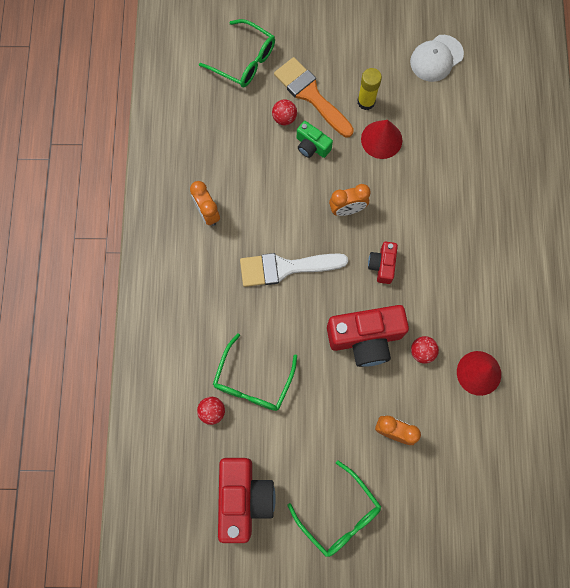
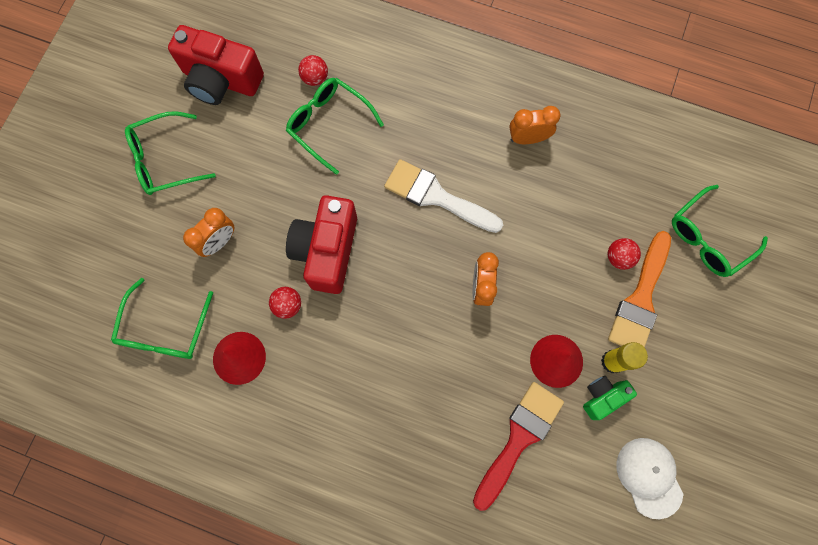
camera: 110 degrees right, 0 degrees up
white brush [240,253,348,287] -> white brush turned 75 degrees counterclockwise [384,159,503,233]
orange brush [274,57,354,137] -> orange brush turned 135 degrees clockwise [608,231,671,348]
green camera [297,121,333,158] -> green camera moved to [583,376,637,420]
red camera [368,242,398,284] -> none
none -> green glasses [111,278,213,359]
none -> red brush [473,382,564,511]

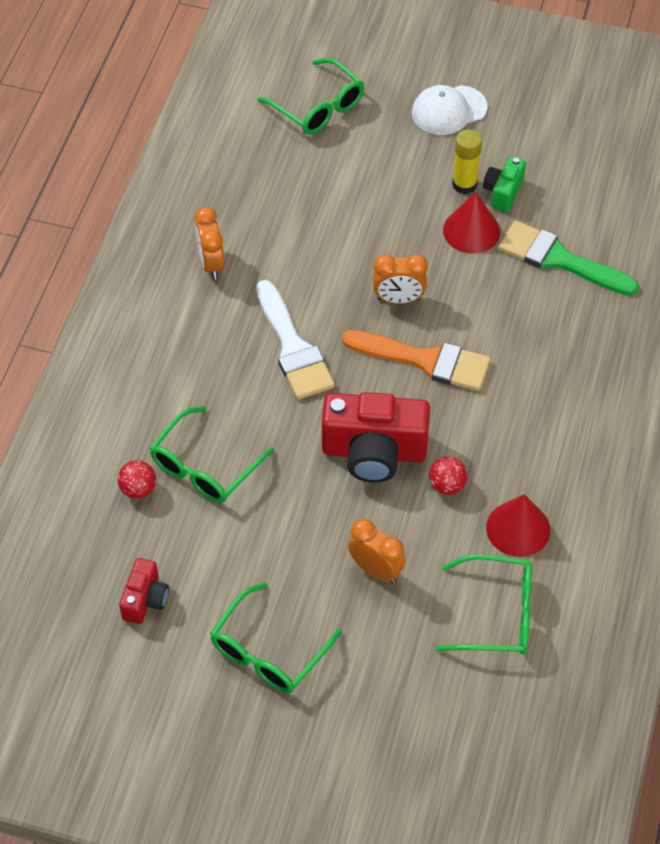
camera: 95 degrees left, 20 degrees down
green glasses [125,111,216,195] -> green glasses turned 60 degrees clockwise [210,583,342,693]
red camera [168,25,264,105] -> red camera [119,558,169,624], size x0.52
white brush [384,159,503,233] -> white brush turned 45 degrees counterclockwise [256,280,335,400]
red brush [473,382,564,511] -> green brush [498,221,639,296]
green camera [583,376,637,420] -> green camera turned 60 degrees clockwise [483,156,526,212]
orange brush [608,231,671,348] -> orange brush moved to [342,330,491,391]
red ball [608,238,641,270] -> none
white cap [617,438,684,519] -> white cap moved to [412,85,487,135]

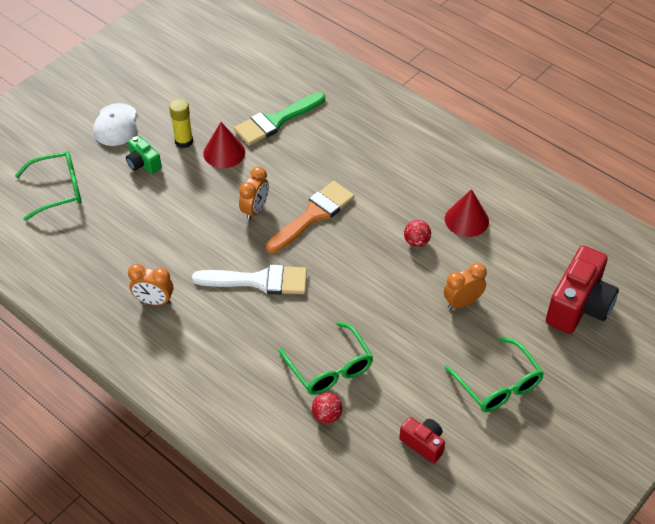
camera: 65 degrees left, 5 degrees down
red camera [322,392,430,483] -> red camera moved to [546,246,619,334]
green glasses [435,554,532,654] -> none
green camera [483,156,526,212] -> green camera moved to [126,136,162,174]

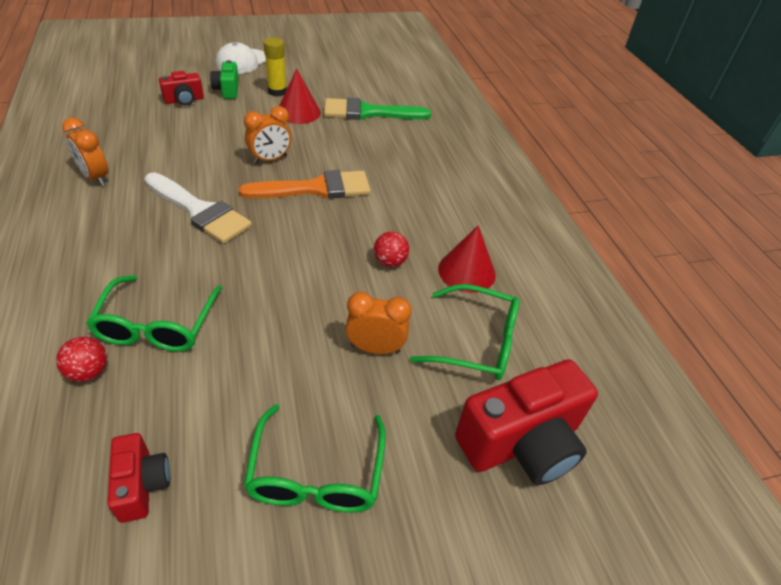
camera: 30 degrees right, 5 degrees down
green glasses [15,151,81,221] -> green glasses moved to [410,284,519,380]
none -> red camera [159,71,204,105]

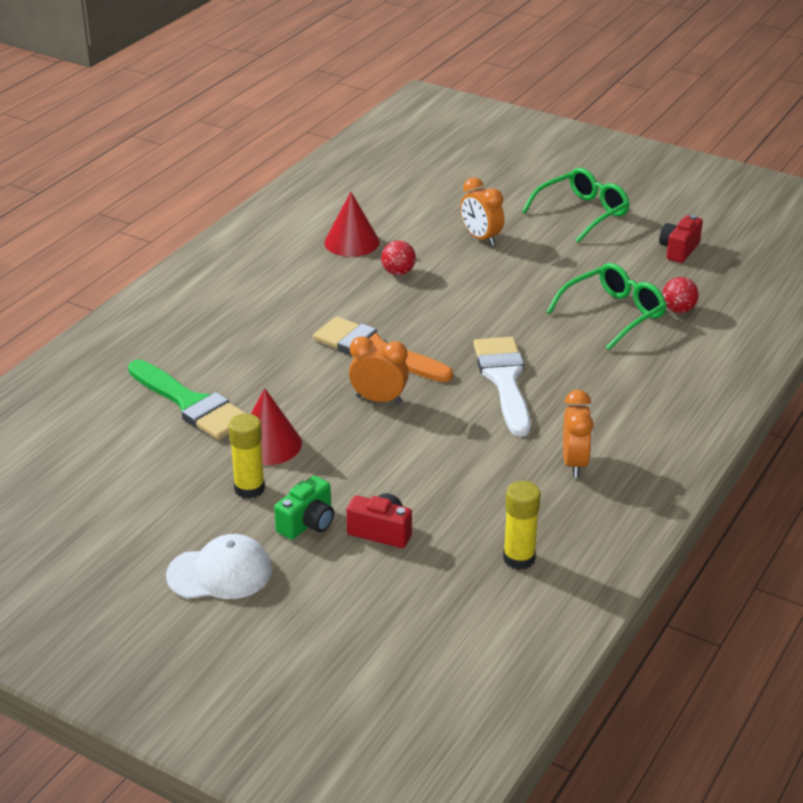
camera: 130 degrees left, 10 degrees down
green glasses [410,284,519,380] -> none
red camera [455,359,598,485] -> none
none -> yellow glue stick [503,481,540,570]

